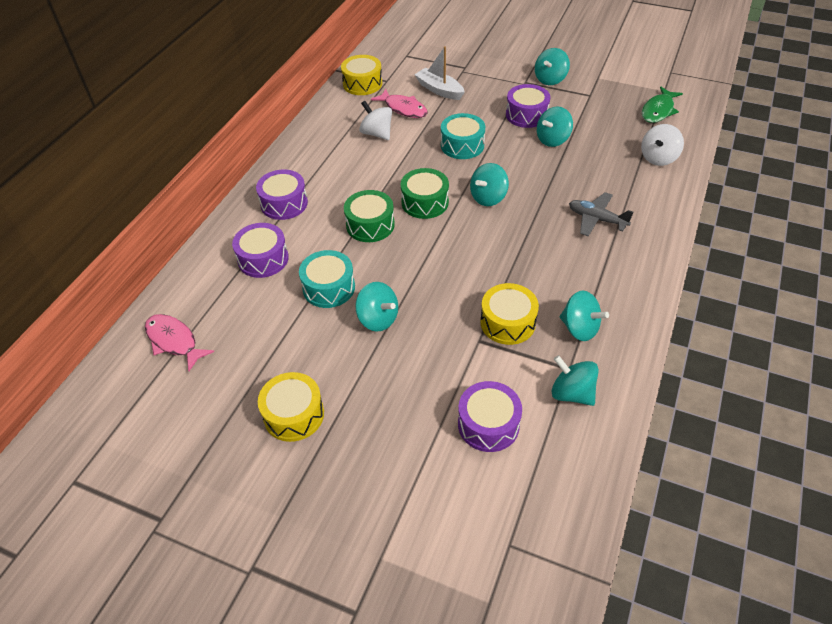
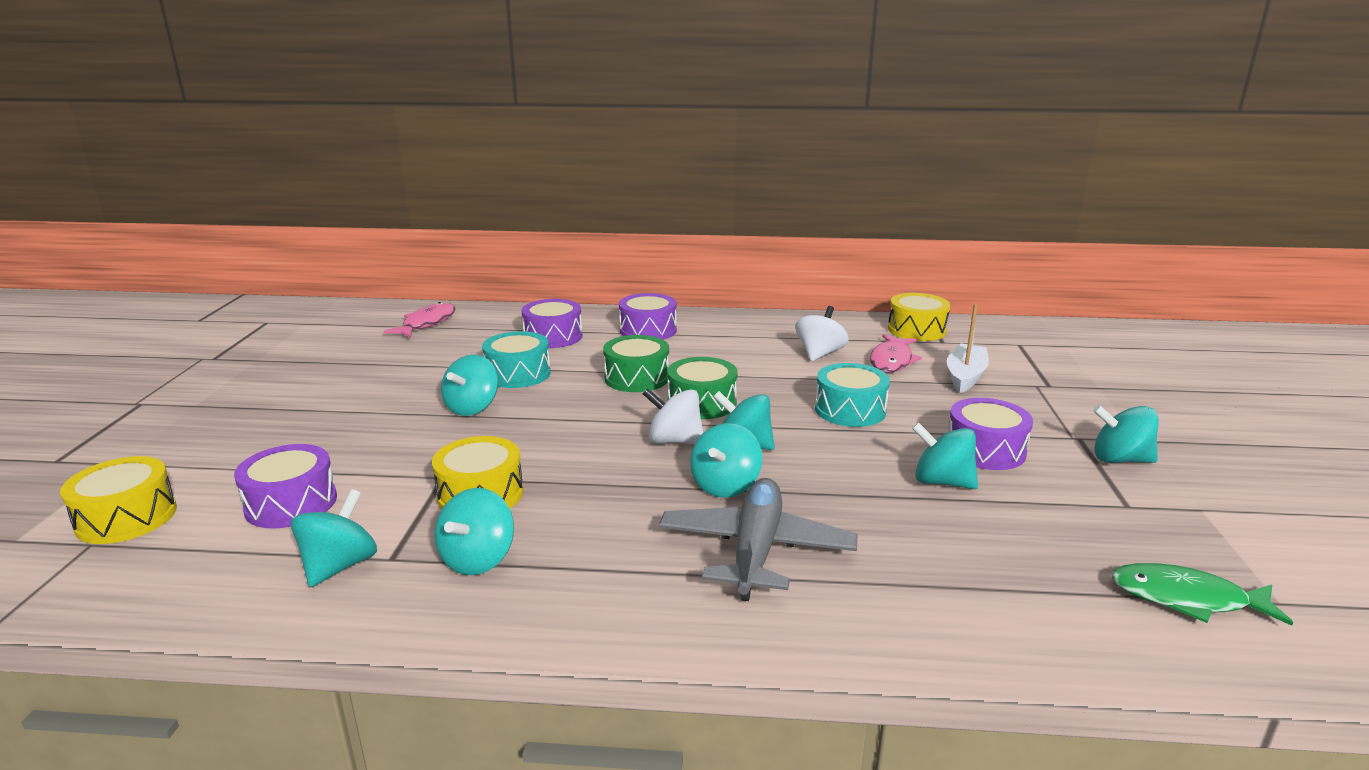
camera: 70 degrees right, 25 degrees down
yellow drum [258,372,324,442] -> yellow drum moved to [60,456,177,544]
grey plane [569,192,634,236] -> grey plane [659,478,858,601], size x1.51
white spinning top [641,124,684,166] -> white spinning top moved to [643,388,704,444]
none -> turquoise spinning top [690,423,762,498]

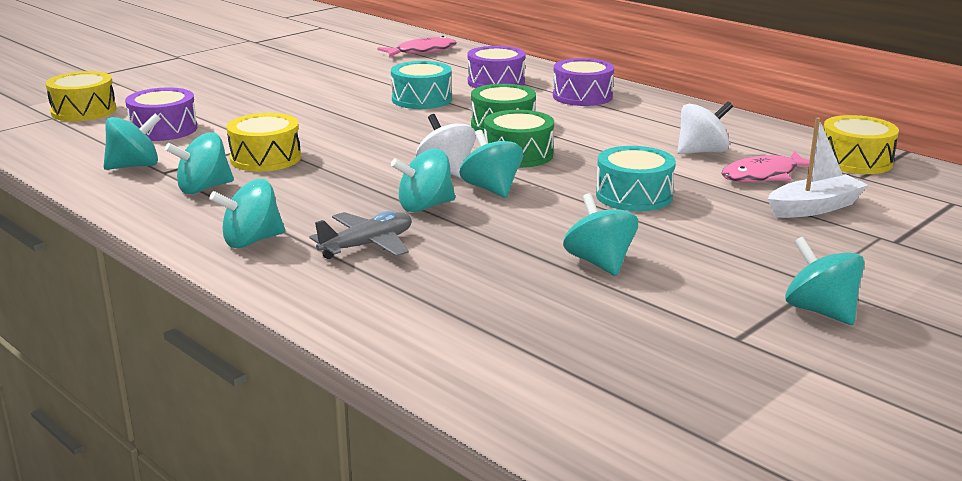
camera: 40 degrees right, 0 degrees up
turquoise spinning top [441,355,498,416] -> turquoise spinning top moved to [210,179,285,248]
grey plane [659,478,858,601] -> grey plane [310,211,412,259], size x0.66
purple drum [948,398,1033,470] -> none
green fish [1111,563,1293,626] -> none

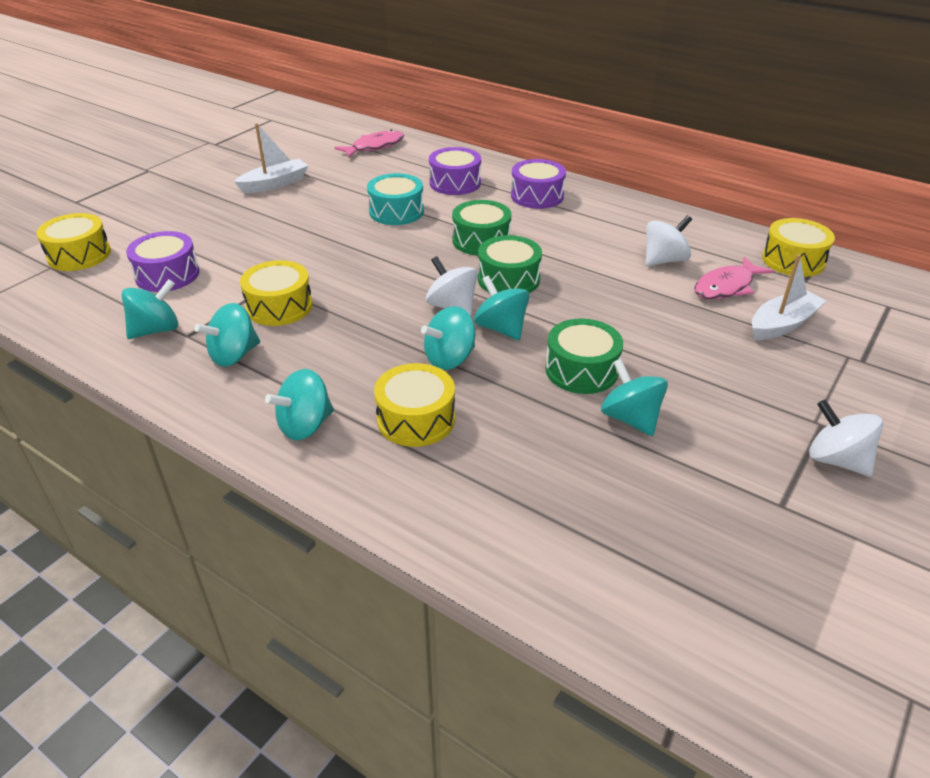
camera: 10 degrees left, 15 degrees up
grey plane [310,211,412,259] -> yellow drum [374,363,455,447]
turquoise drum [596,146,676,211] -> none
turquoise spinning top [785,237,864,325] -> white spinning top [809,399,883,476]
none -> white boat [234,123,308,193]
none -> green drum [546,318,623,394]

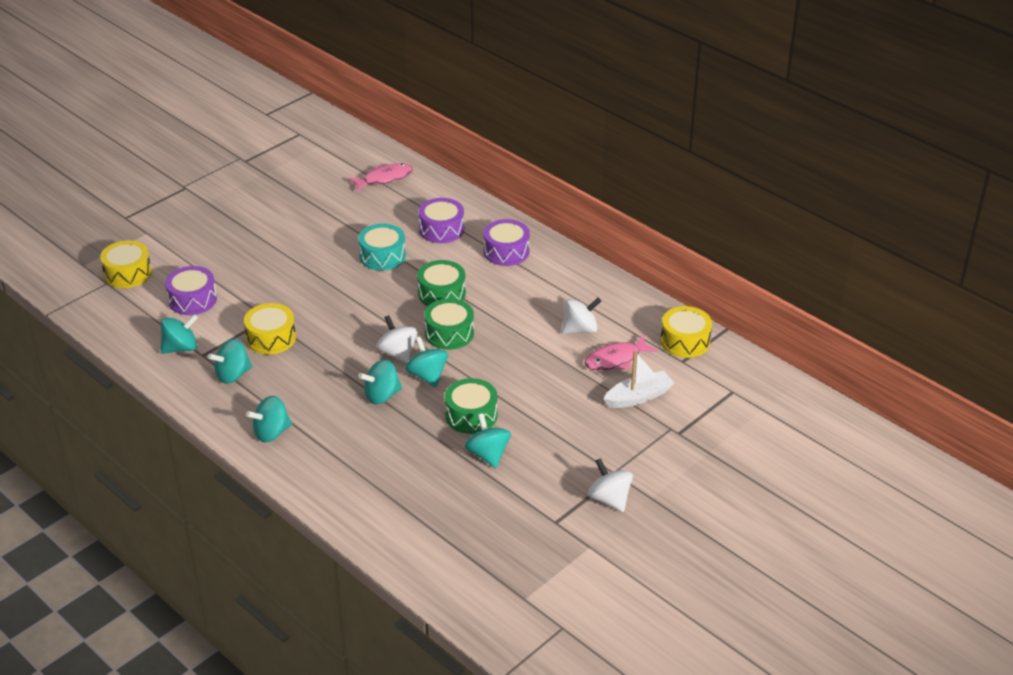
camera: 10 degrees right, 0 degrees up
white boat [234,123,308,193] -> none
yellow drum [374,363,455,447] -> none

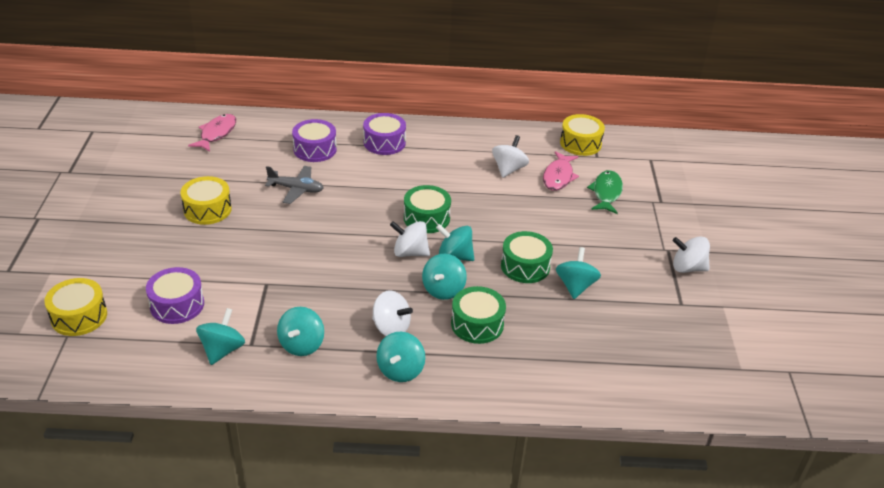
camera: 45 degrees left, 0 degrees up
yellow drum [244,303,296,354] -> yellow drum moved to [180,176,232,225]
turquoise drum [358,224,406,271] -> grey plane [265,166,324,204]
green drum [417,260,466,306] -> green drum moved to [451,286,506,344]
turquoise spinning top [464,413,511,468] -> turquoise spinning top turned 75 degrees clockwise [556,247,601,299]
white boat [604,351,674,408] -> green fish [587,170,623,214]
none -> white spinning top [372,290,413,336]

